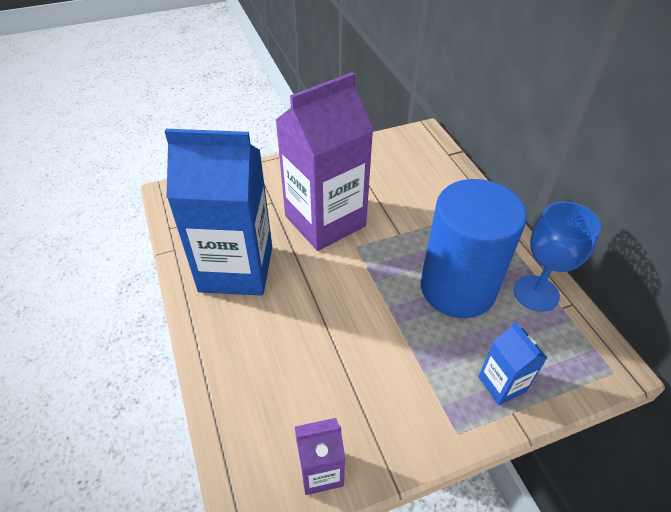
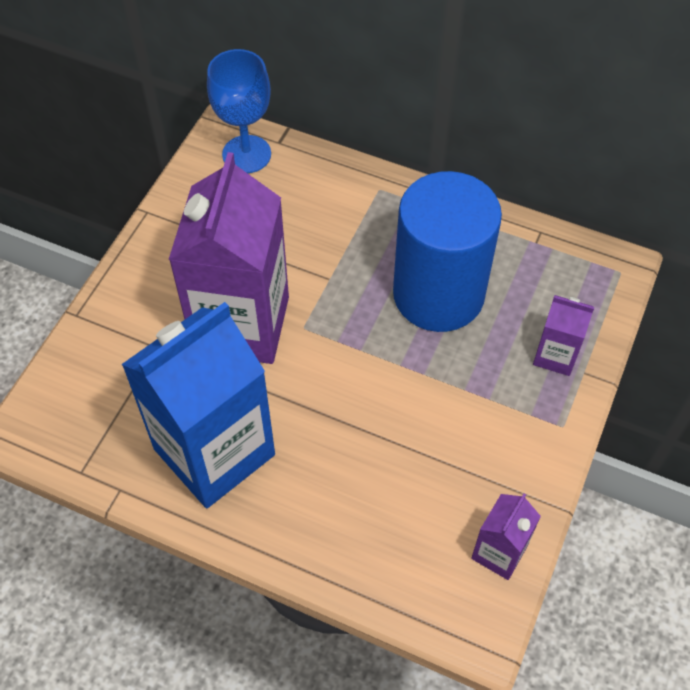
camera: 45 degrees left, 10 degrees up
blue carton [478,322,547,405] -> purple carton [533,295,594,376]
blue goblet [514,201,601,312] -> blue goblet moved to [207,49,271,173]

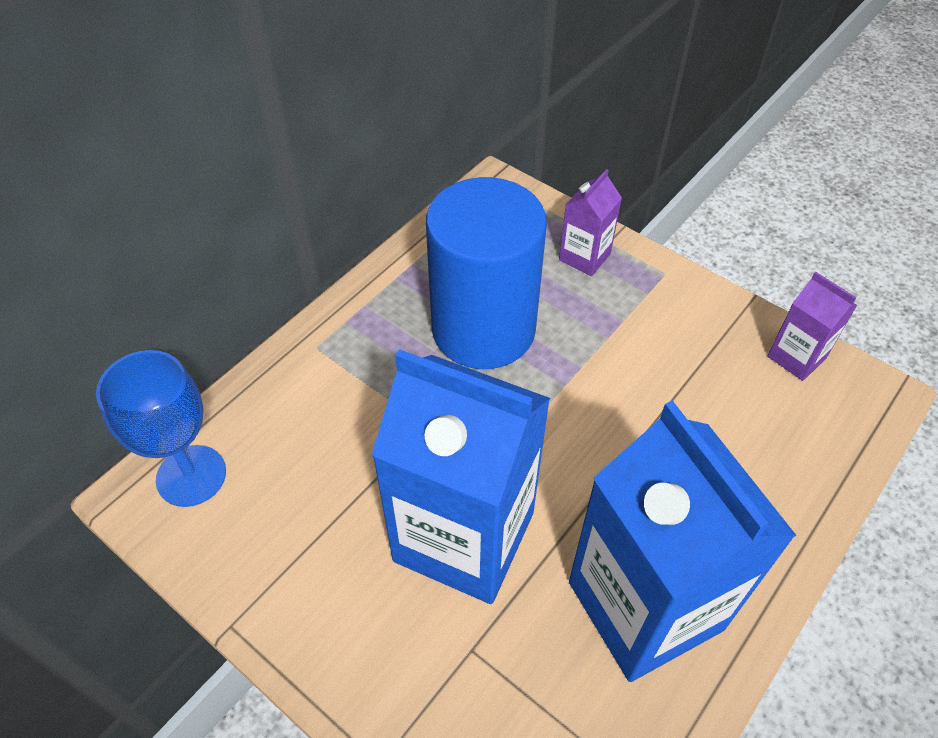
camera: 75 degrees left, 5 degrees down
purple carton [169,152,289,364] -> blue carton [372,349,550,604]

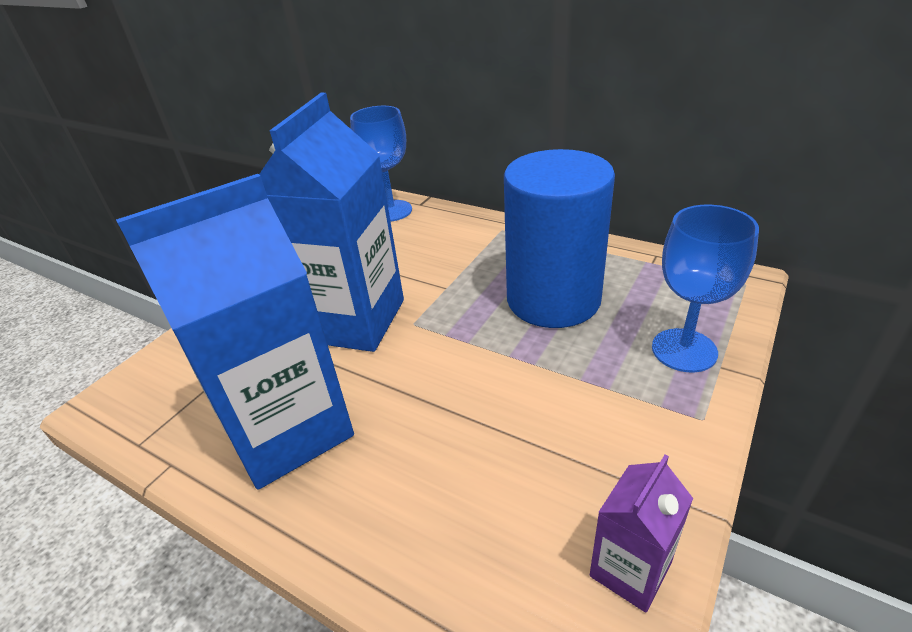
camera: 85 degrees right, 15 degrees down
purple carton [559,169,622,276] -> blue goblet [652,205,759,373]

